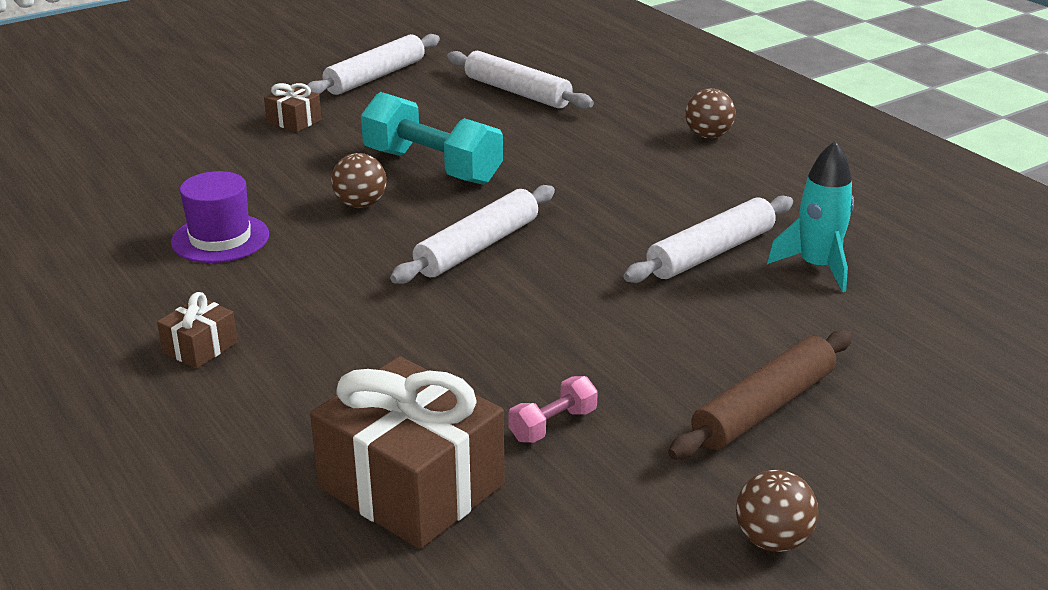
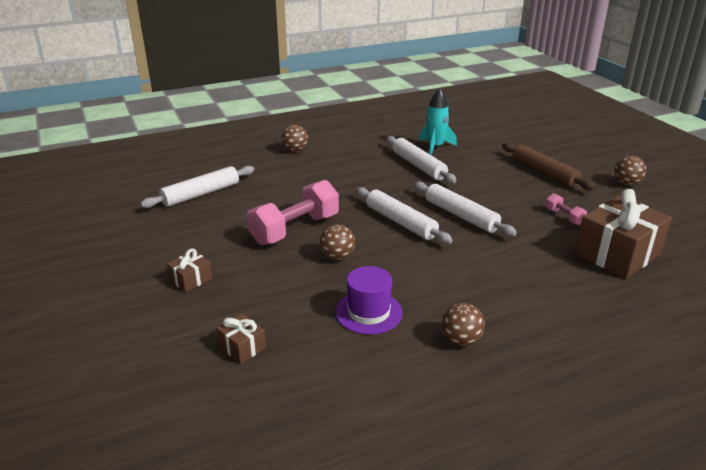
camera: 80 degrees left, 0 degrees up
brown gift [157,292,238,369] -> brown gift moved to [216,313,266,364]
white rolling pin [307,34,440,95] -> white rolling pin moved to [414,182,517,236]
turquoise dumbbell [361,92,503,185] -> pink dumbbell [247,180,339,245]
none -> brown ball [442,303,485,346]

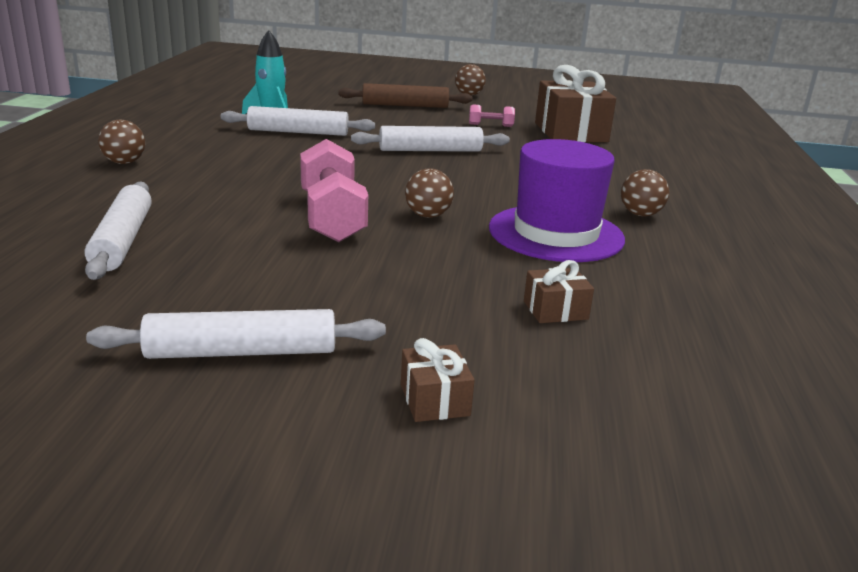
camera: 60 degrees left, 5 degrees down
brown gift [167,248,212,292] -> brown gift moved to [401,338,475,422]
purple hat [335,266,403,335] -> purple hat [489,139,625,262], size x1.61
white rolling pin [356,187,453,244] -> white rolling pin moved to [86,309,386,359]

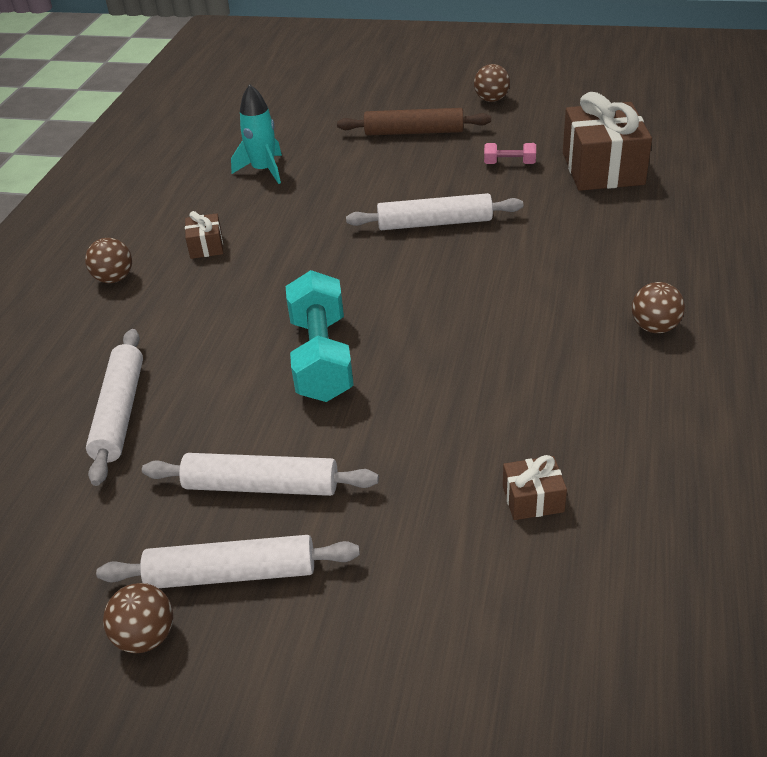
camera: 10 degrees right, 15 degrees up
white rolling pin [221,106,375,136] -> white rolling pin moved to [142,453,379,496]
pink dumbbell [300,139,368,242] -> turquoise dumbbell [286,270,354,402]
brown gift [401,338,475,422] -> brown gift moved to [185,211,223,259]
brown ball [405,168,454,218] -> brown ball moved to [103,583,173,653]
purple hat [489,139,625,262] -> none

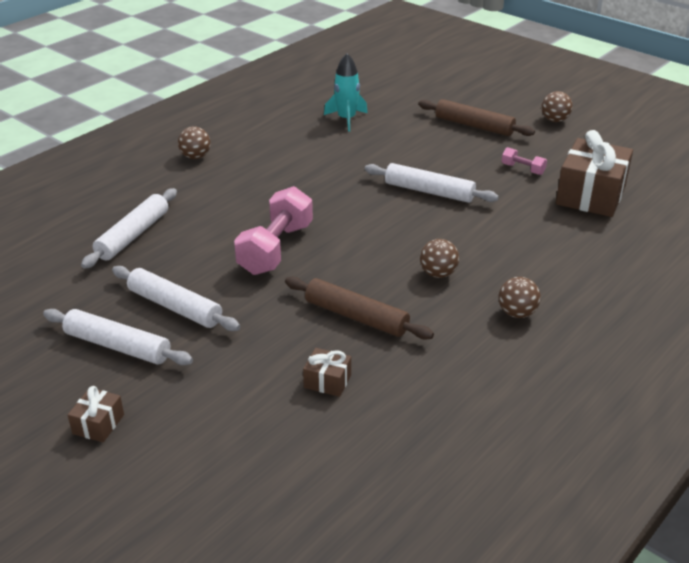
camera: 25 degrees right, 5 degrees down
brown ball [103,583,173,653] -> brown ball moved to [420,239,459,278]
brown gift [185,211,223,259] -> brown gift moved to [68,386,124,442]
turquoise dumbbell [286,270,354,402] -> pink dumbbell [234,186,313,275]
none -> brown rolling pin [285,277,434,340]

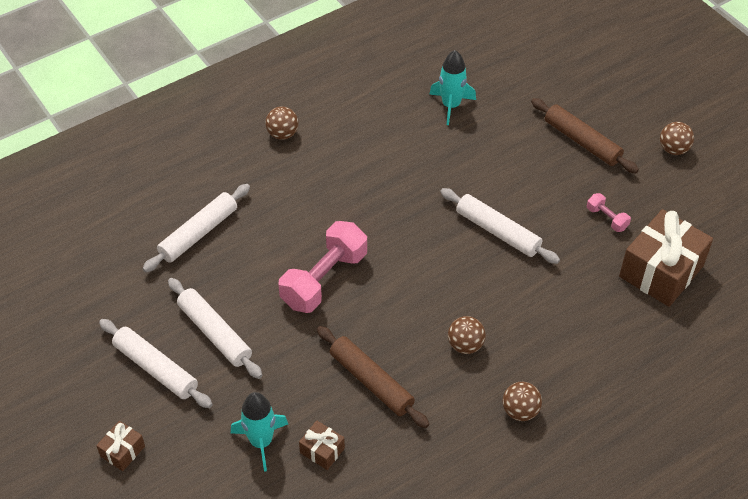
camera: 15 degrees right, 15 degrees up
none -> turquoise rocket [231,392,288,472]

